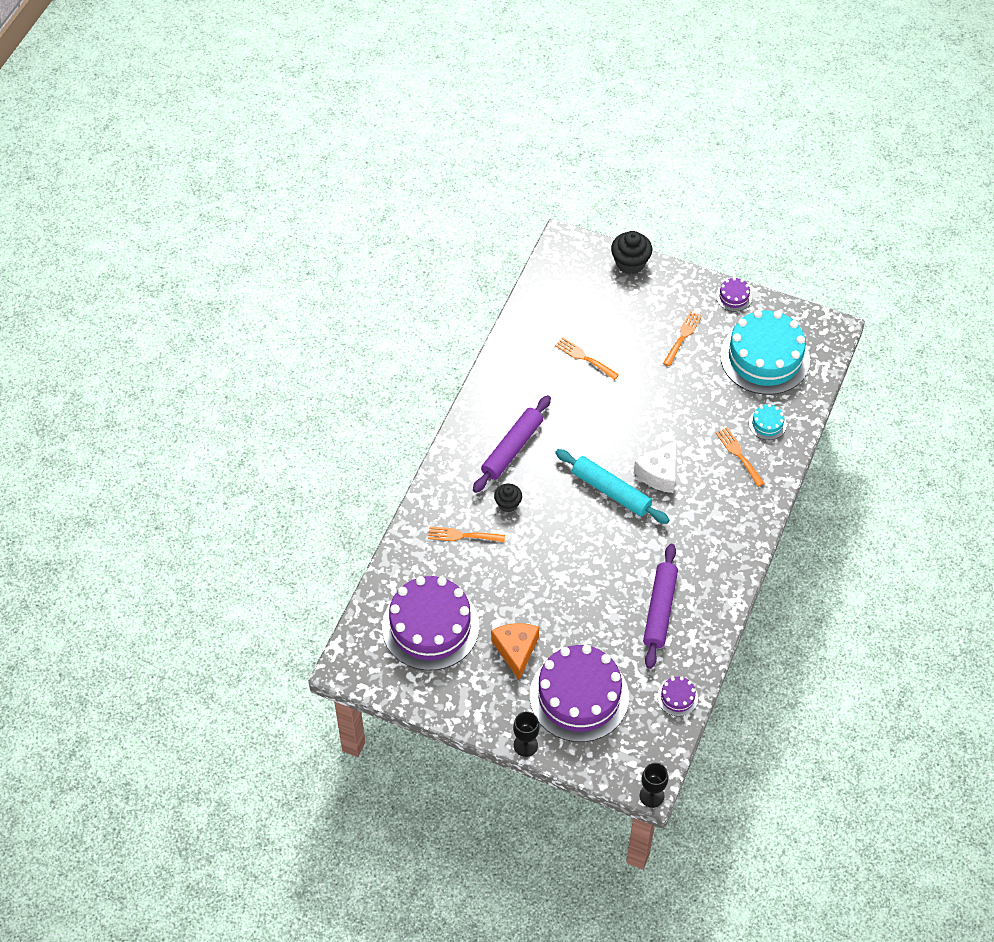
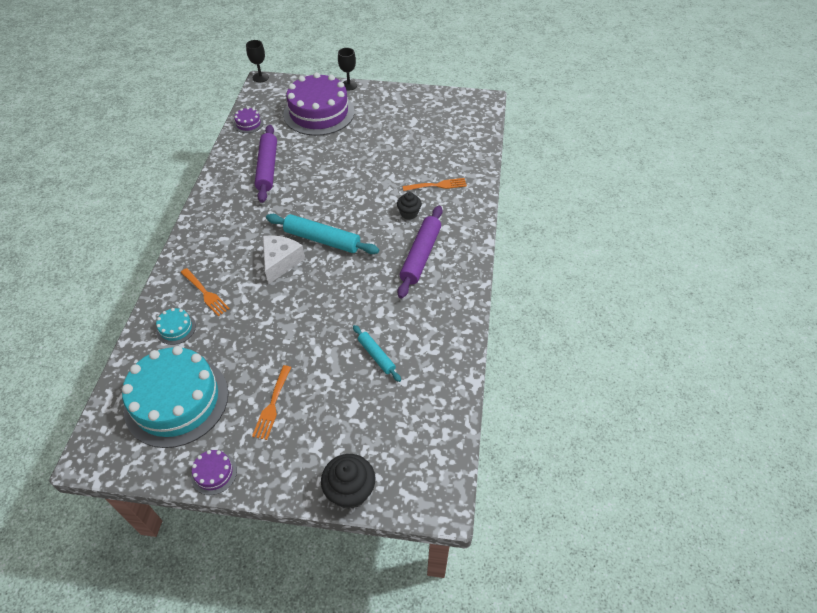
camera: 165 degrees right, 5 degrees down
purple cake [382,576,479,671] -> none
orange cheese [491,623,539,680] -> none
orange fork [555,337,619,380] -> turquoise rolling pin [353,325,401,382]

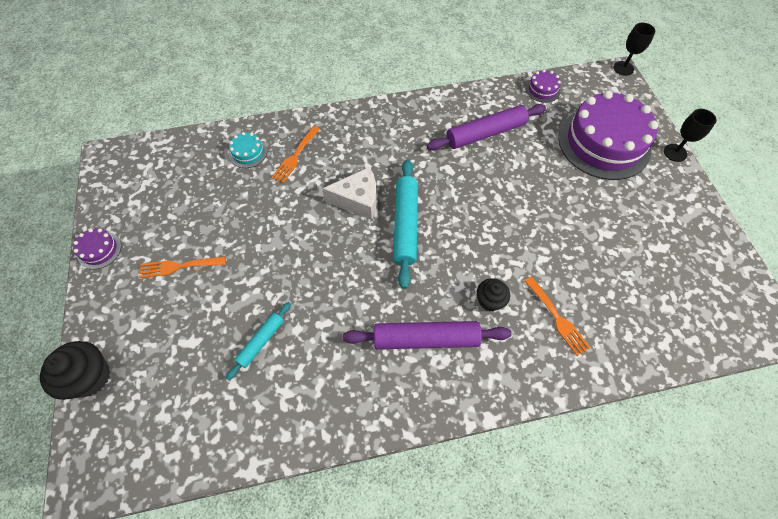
camera: 70 degrees right, 10 degrees up
turquoise cake [122,346,228,448] -> none

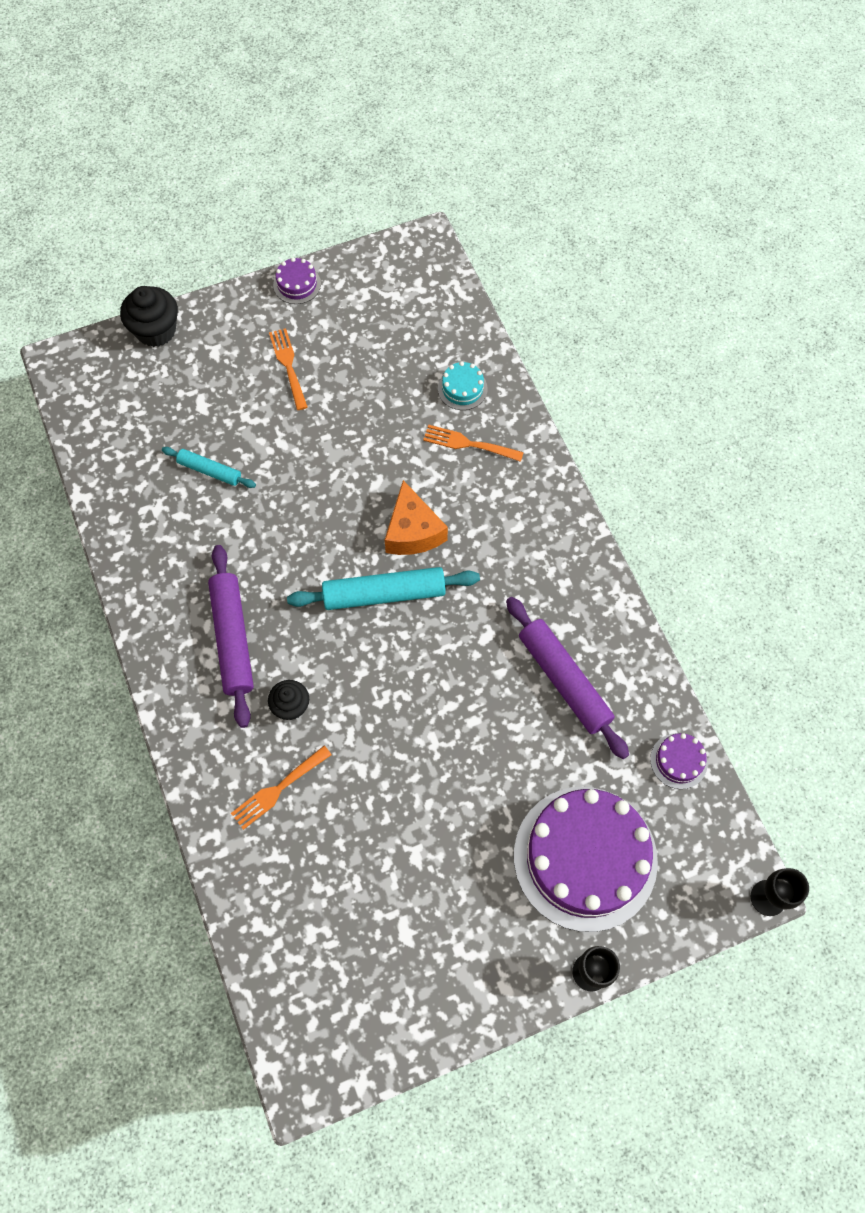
camera: 80 degrees right, 5 degrees up
white cheese [322,167,377,220] -> orange cheese [385,480,448,555]

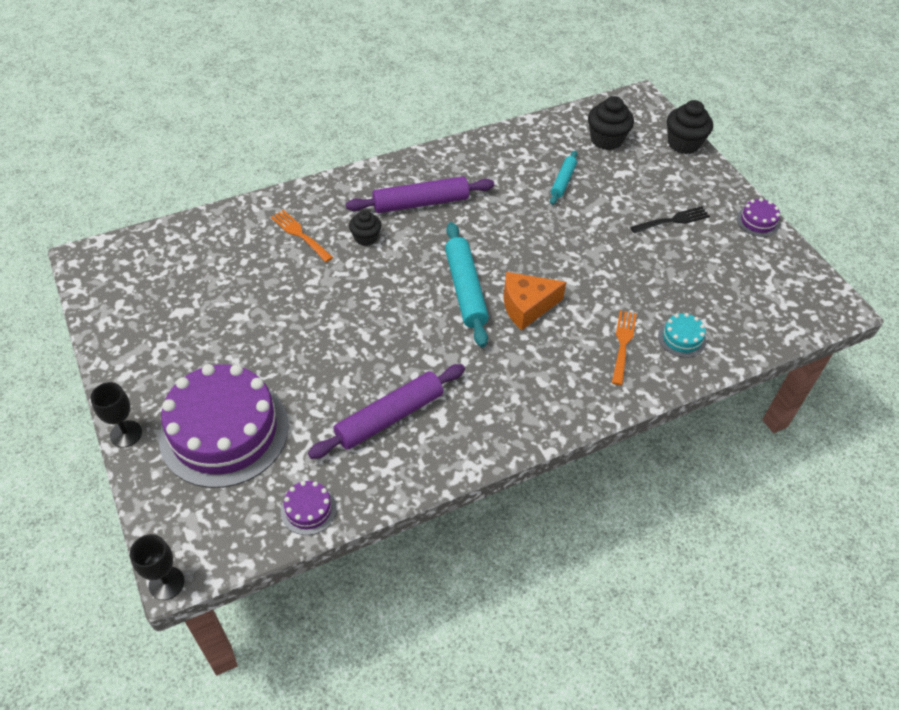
camera: 85 degrees right, 15 degrees down
orange fork [269,328,308,410] -> black fork [631,206,710,233]
none -> black cupcake [588,96,634,150]

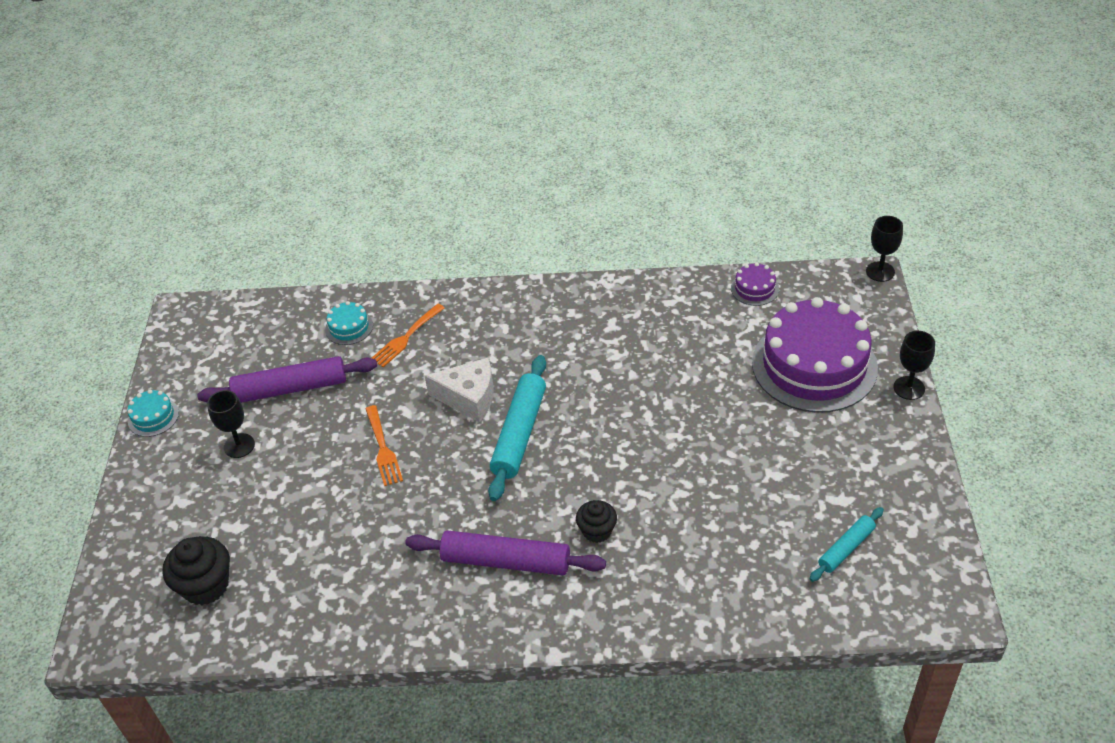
camera: 150 degrees left, 5 degrees down
orange fork [271,210,333,262] -> orange fork moved to [365,405,403,486]
purple rolling pin [308,364,465,459] -> purple rolling pin moved to [197,356,377,403]
orange cheese [503,272,566,330] -> white cheese [425,358,494,423]
turquoise rolling pin [550,150,577,205] -> turquoise rolling pin moved to [810,507,884,582]
black fork [631,206,710,233] -> black goblet [207,390,255,458]
black cupcake [667,100,713,154] -> none
purple cake [737,198,780,237] -> turquoise cake [127,390,179,437]

